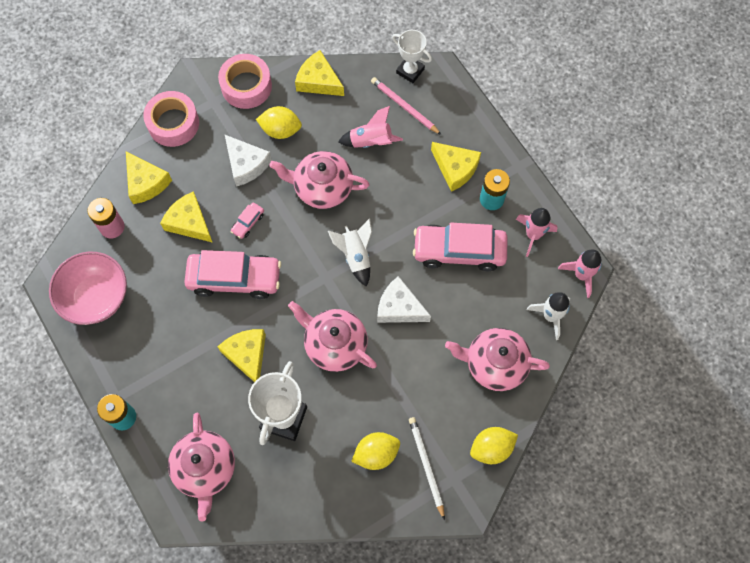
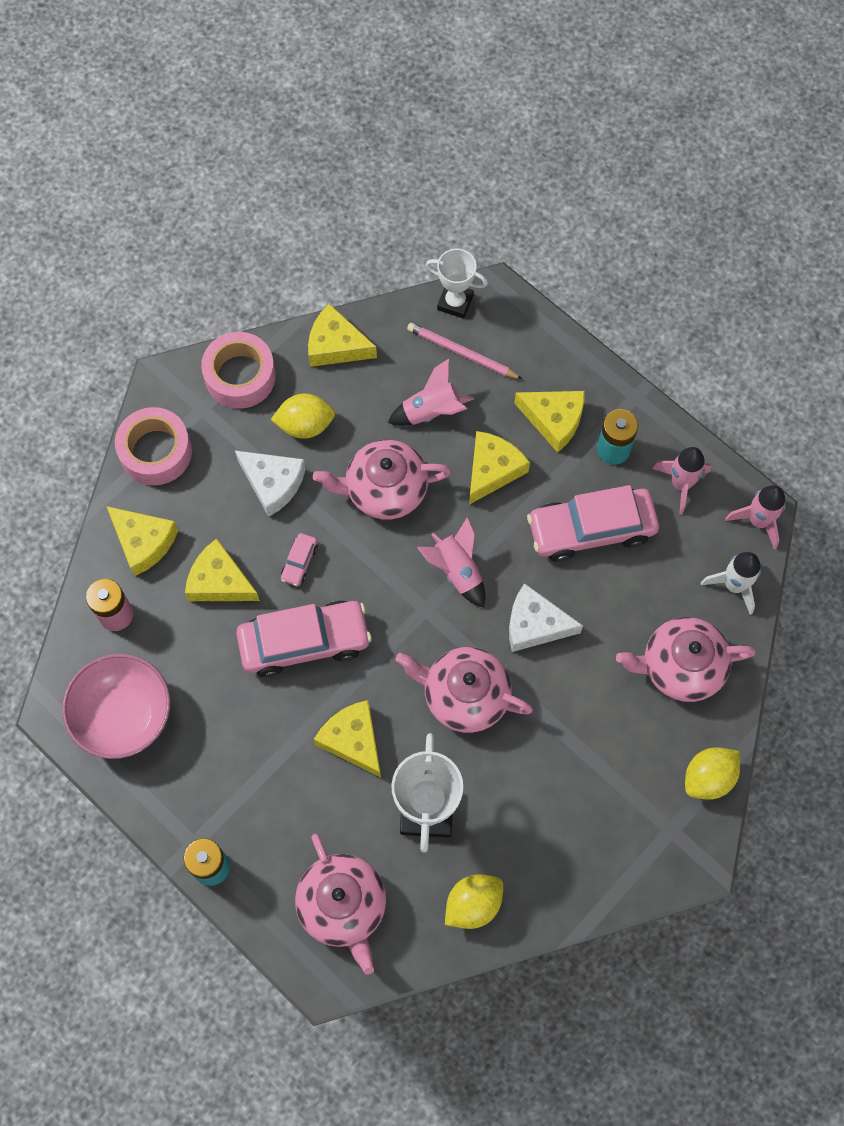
camera: 15 degrees left, 0 degrees up
white rocket [328,218,372,287] -> pink rocket [417,517,485,608]
yellow lemon [351,432,400,470] -> yellow lemon moved to [445,874,503,929]
white pencil [409,417,445,520] -> none
none -> yellow cheese [469,431,530,505]

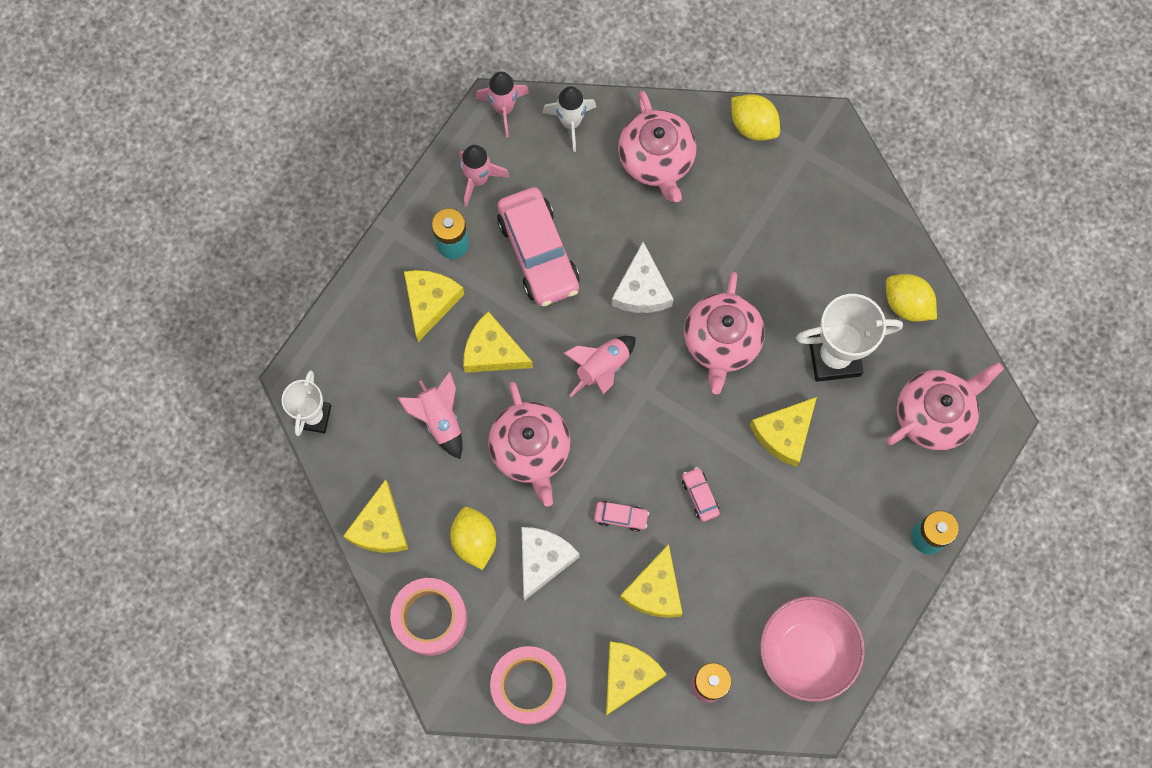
camera: 100 degrees left, 5 degrees up
pink car [236,601,372,678] -> pink car [682,467,720,522], size x0.43
pink pencil [407,323,523,380] -> none

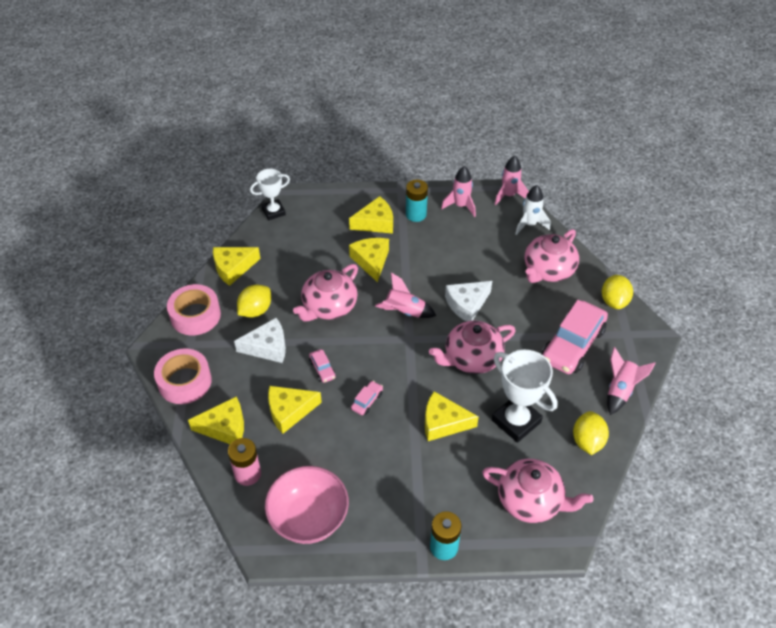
camera: 55 degrees right, 25 degrees down
pink rocket [397,372,463,459] -> pink rocket moved to [607,347,656,415]
pink car [497,187,579,306] -> pink car moved to [542,300,608,374]

